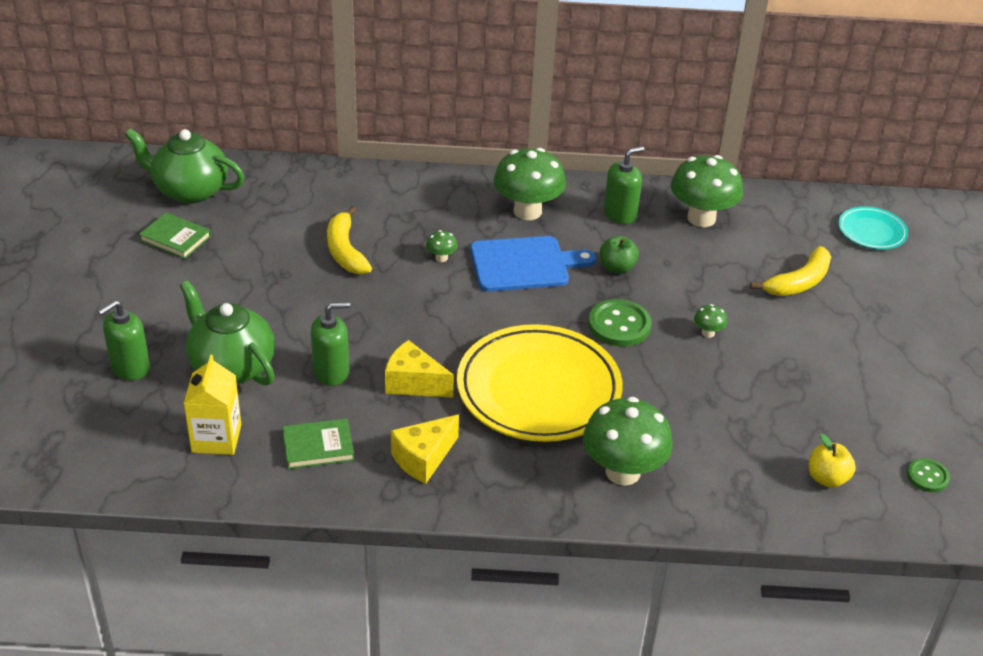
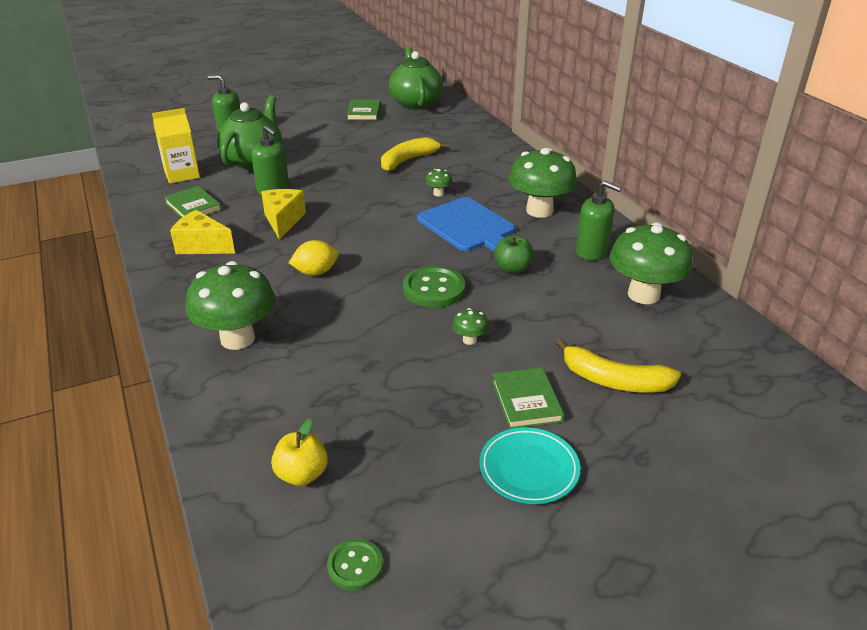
camera: 65 degrees right, 5 degrees down
yellow plate [457,324,623,442] -> yellow lemon [289,240,338,276]
turquoise plate [838,207,908,249] -> turquoise plate moved to [480,427,580,504]
none -> green book [492,367,564,429]

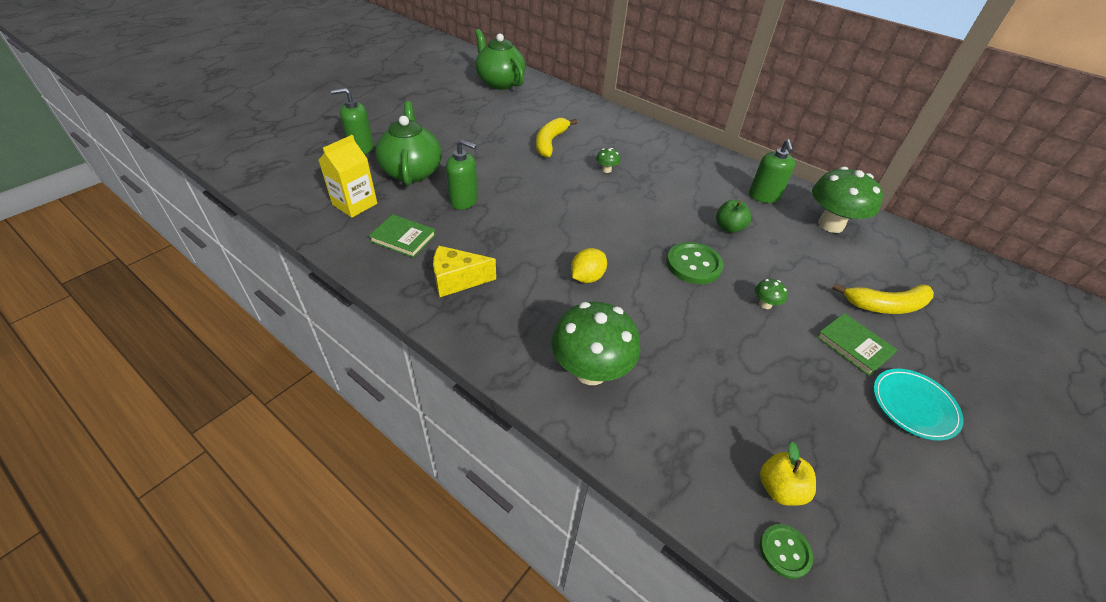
camera: 30 degrees left, 10 degrees up
yellow cheese [261,189,306,240] -> none
green button [327,539,383,590] -> green button moved to [760,524,813,579]
green book [346,99,381,120] -> none
blue cutting board [417,197,515,251] -> none
green mushroom [508,148,577,218] -> none
green soap dispenser [576,181,622,260] -> green soap dispenser turned 90 degrees clockwise [749,139,795,203]

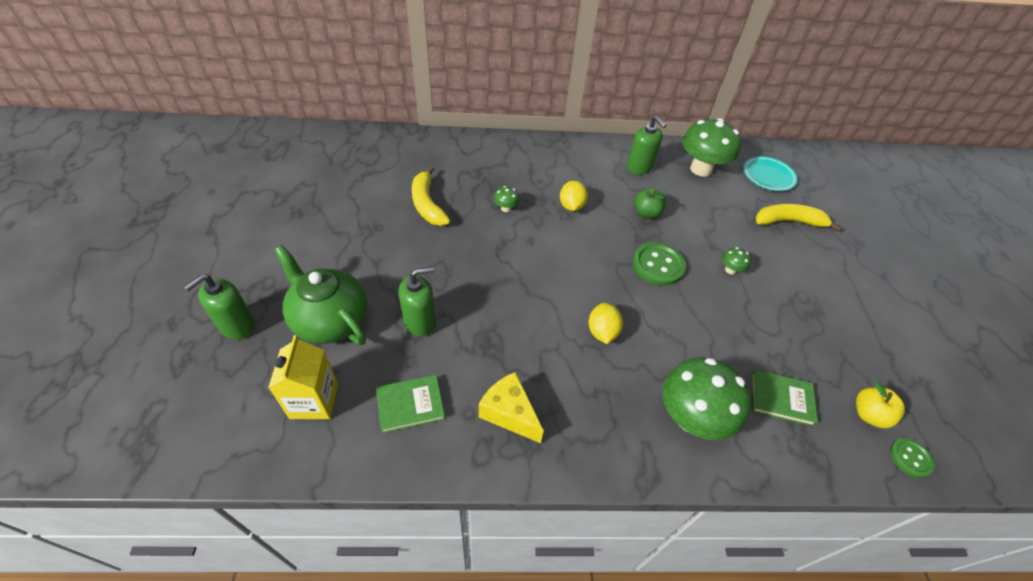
camera: 40 degrees left, 5 degrees up
yellow cheese [433,246,496,297] -> yellow cheese turned 90 degrees clockwise [479,372,544,443]
green teapot [475,29,526,90] -> none
green book [817,313,897,376] -> green book moved to [751,370,818,426]
yellow banana [832,283,934,314] -> yellow banana turned 135 degrees counterclockwise [755,204,841,231]
turquoise plate [873,369,964,441] -> turquoise plate moved to [743,156,797,191]
none -> yellow lemon [560,181,588,211]

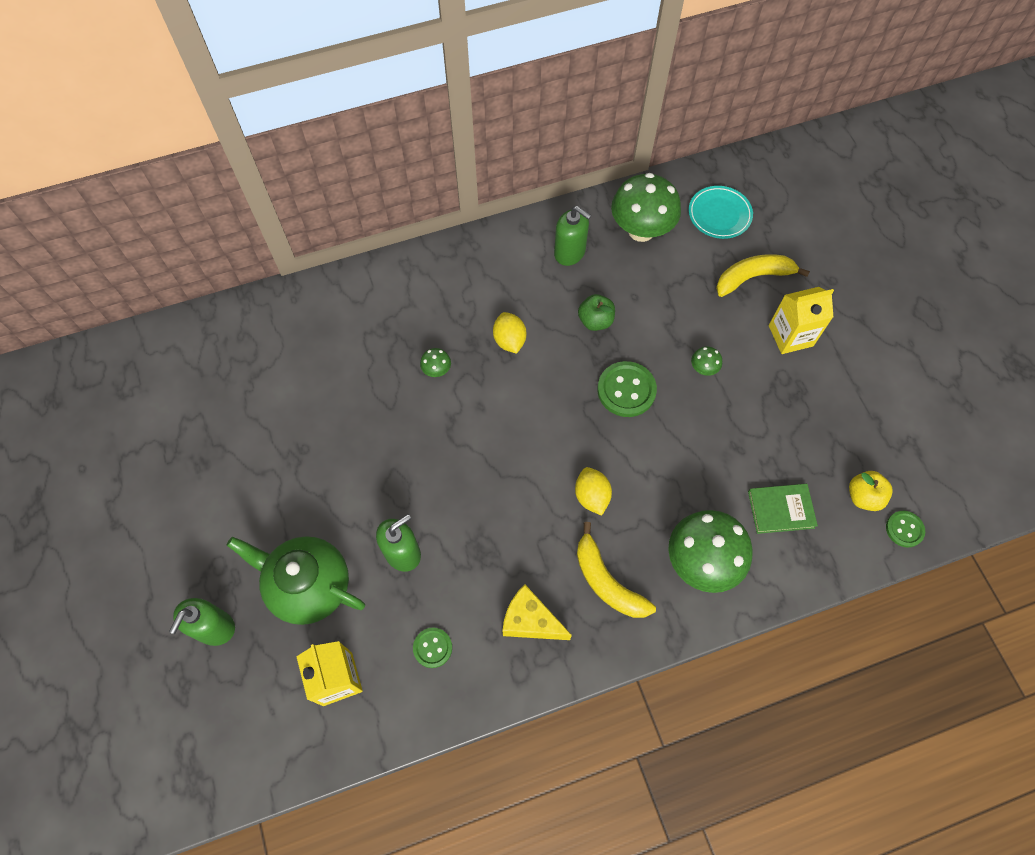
camera: 15 degrees left, 15 degrees up
green book [376,375,445,433] -> green button [413,627,452,668]
yellow banana [412,166,451,226] -> yellow banana moved to [577,522,656,618]
none -> yellow carton [769,287,834,354]

